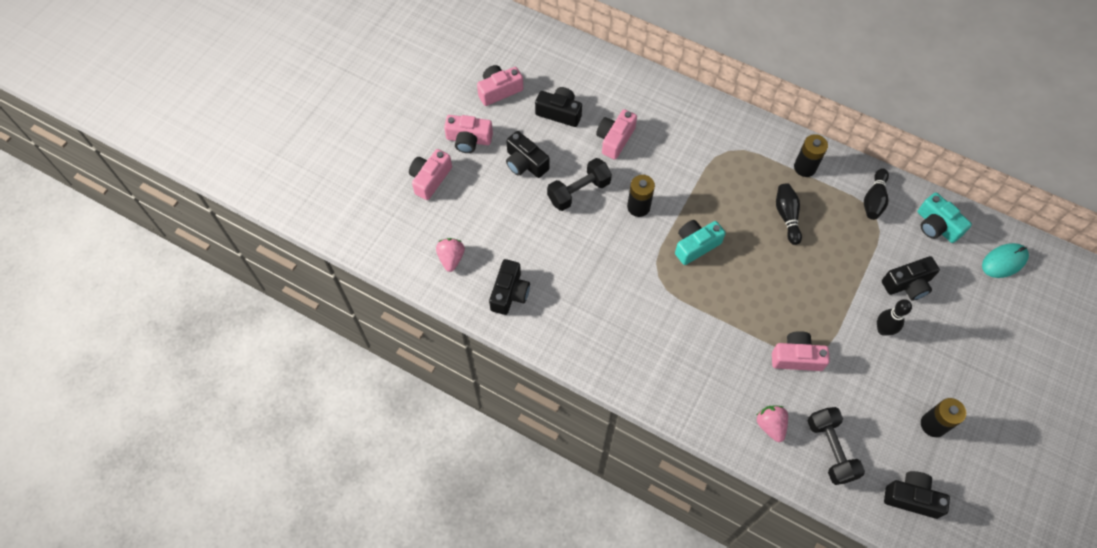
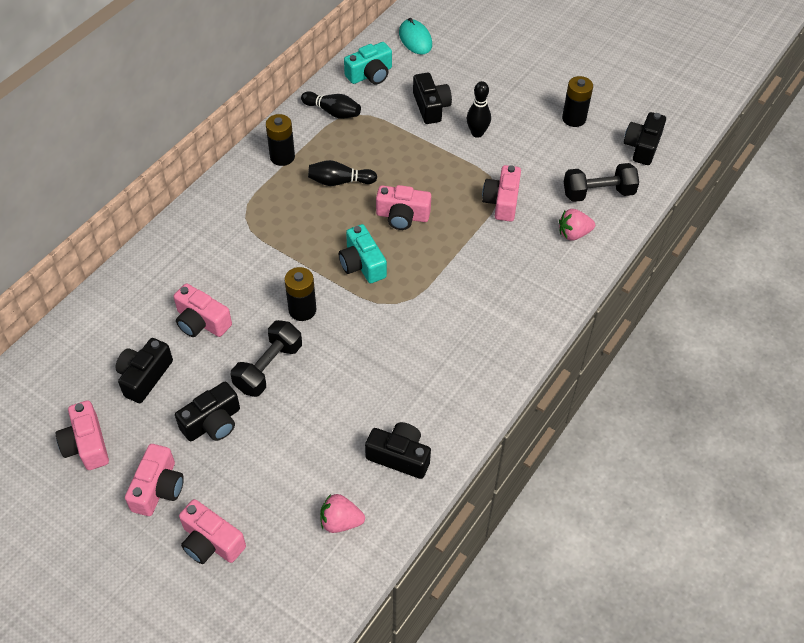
camera: 85 degrees left, 10 degrees down
black dumbbell [547,158,612,211] -> black dumbbell turned 60 degrees clockwise [231,320,302,397]
none -> pink camera [376,185,431,230]

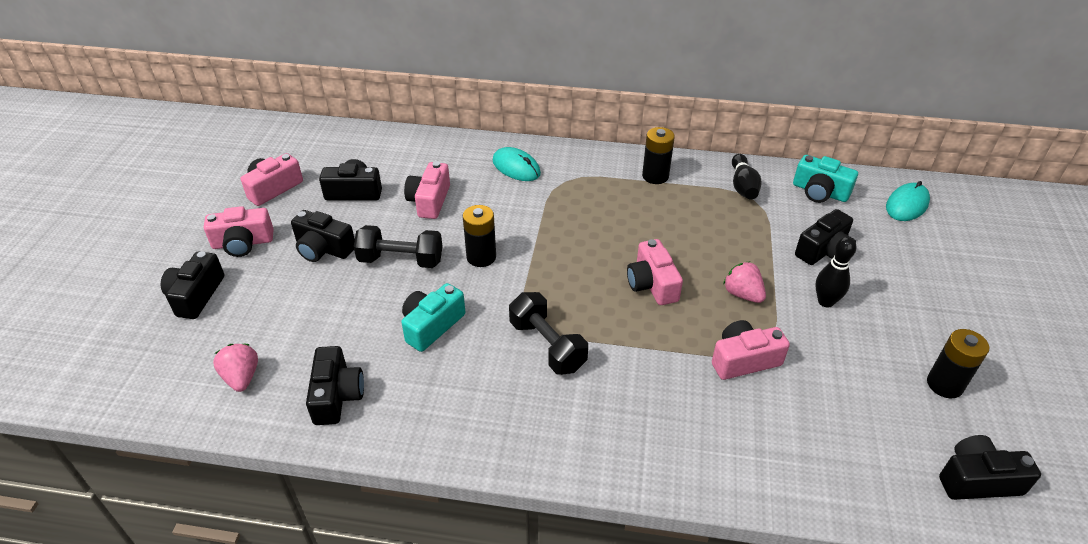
camera: 65 degrees right, 10 degrees down
pink camera [179,499,246,564] -> black camera [161,251,225,319]
black bowling pin [308,160,377,186] -> none
turquoise camera [339,224,387,283] -> turquoise camera moved to [401,283,465,352]
pink strawberry [559,209,595,240] -> pink strawberry moved to [723,262,766,303]
black dumbbell [564,163,639,202] -> black dumbbell moved to [509,292,588,375]
none -> turquoise mouse [493,147,541,181]

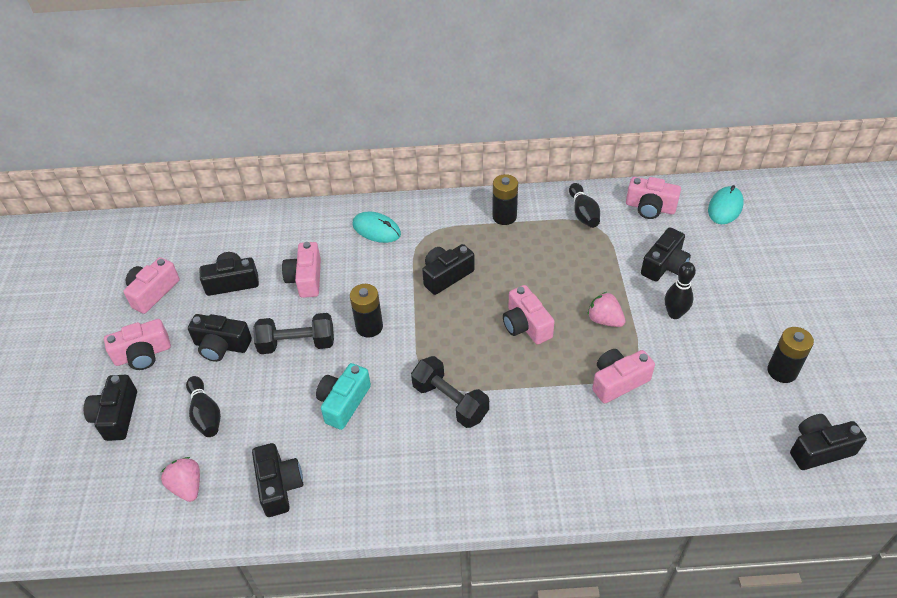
camera: 10 degrees left, 5 degrees up
turquoise camera [793,155,858,203] -> pink camera [626,177,681,219]
none -> black bowling pin [186,376,221,437]
none -> black camera [422,244,475,295]

